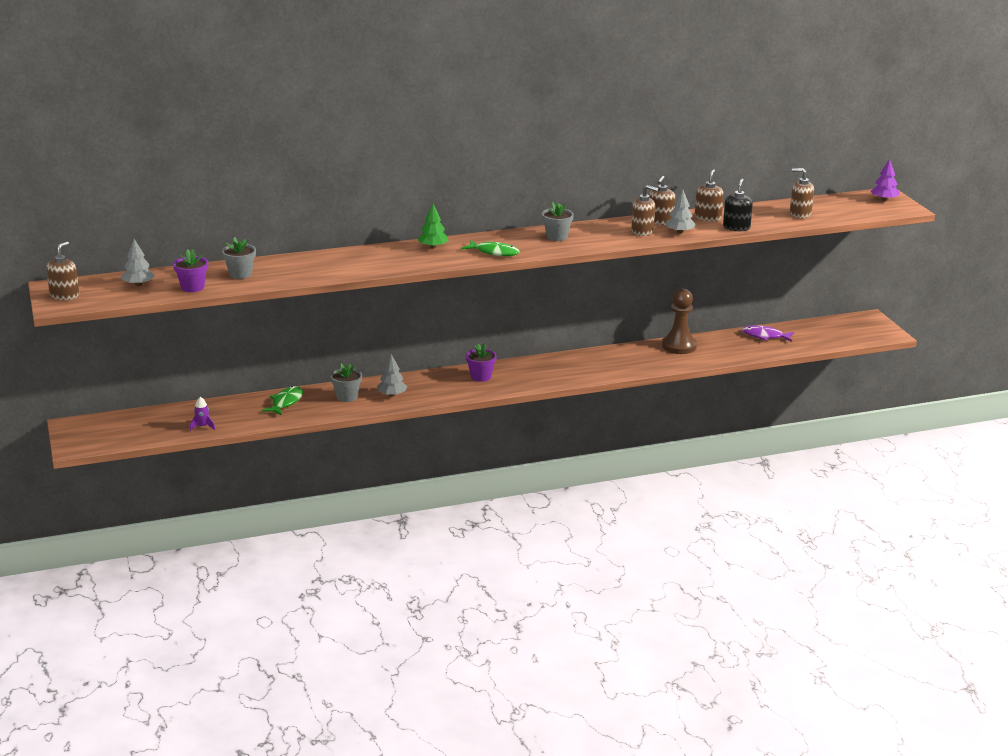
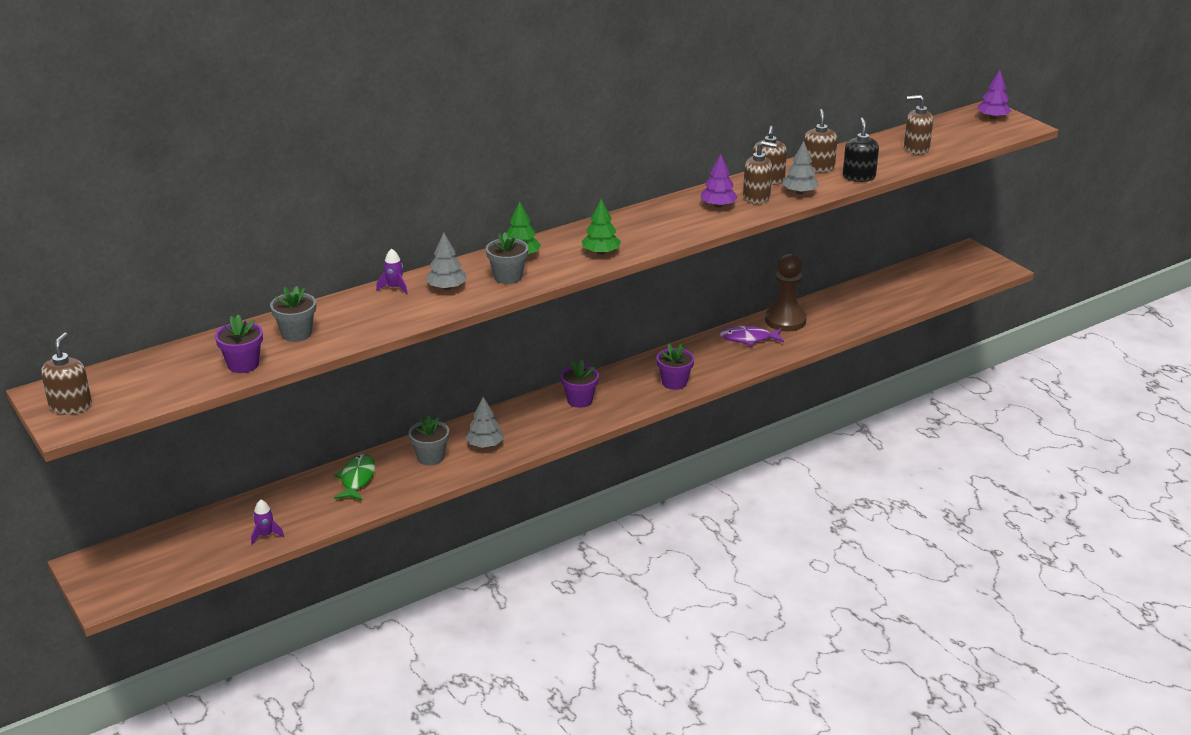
camera: 15 degrees left, 5 degrees up
grey tree [122,239,155,286] -> grey tree moved to [426,232,467,290]
green fish [462,240,520,256] -> green tree [581,199,621,255]
grey flower pot [542,202,574,241] -> grey flower pot moved to [486,232,528,284]
purple fish [742,325,794,342] -> purple fish moved to [720,326,784,346]
none -> purple rocket [376,249,408,295]
none -> purple flower pot [657,343,694,390]
none -> purple tree [700,154,738,208]

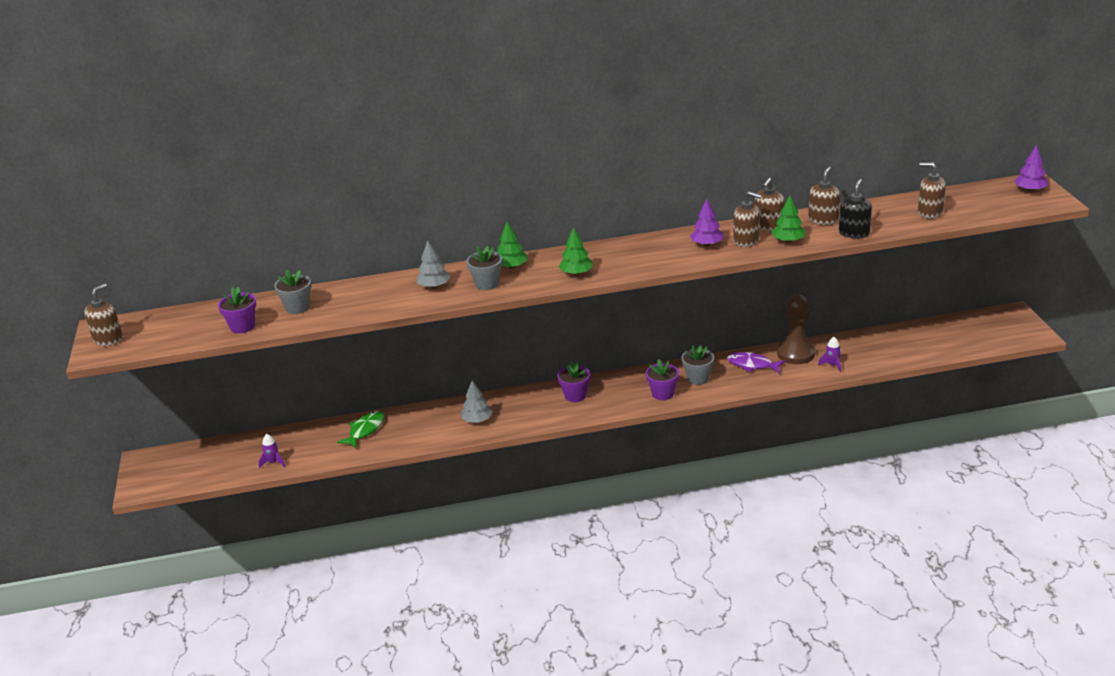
camera: 25 degrees right, 0 degrees up
purple rocket [376,249,408,295] -> purple rocket moved to [818,337,841,372]
grey flower pot [409,415,449,466] -> grey flower pot moved to [681,344,714,385]
grey tree [782,141,819,194] -> green tree [772,196,806,243]

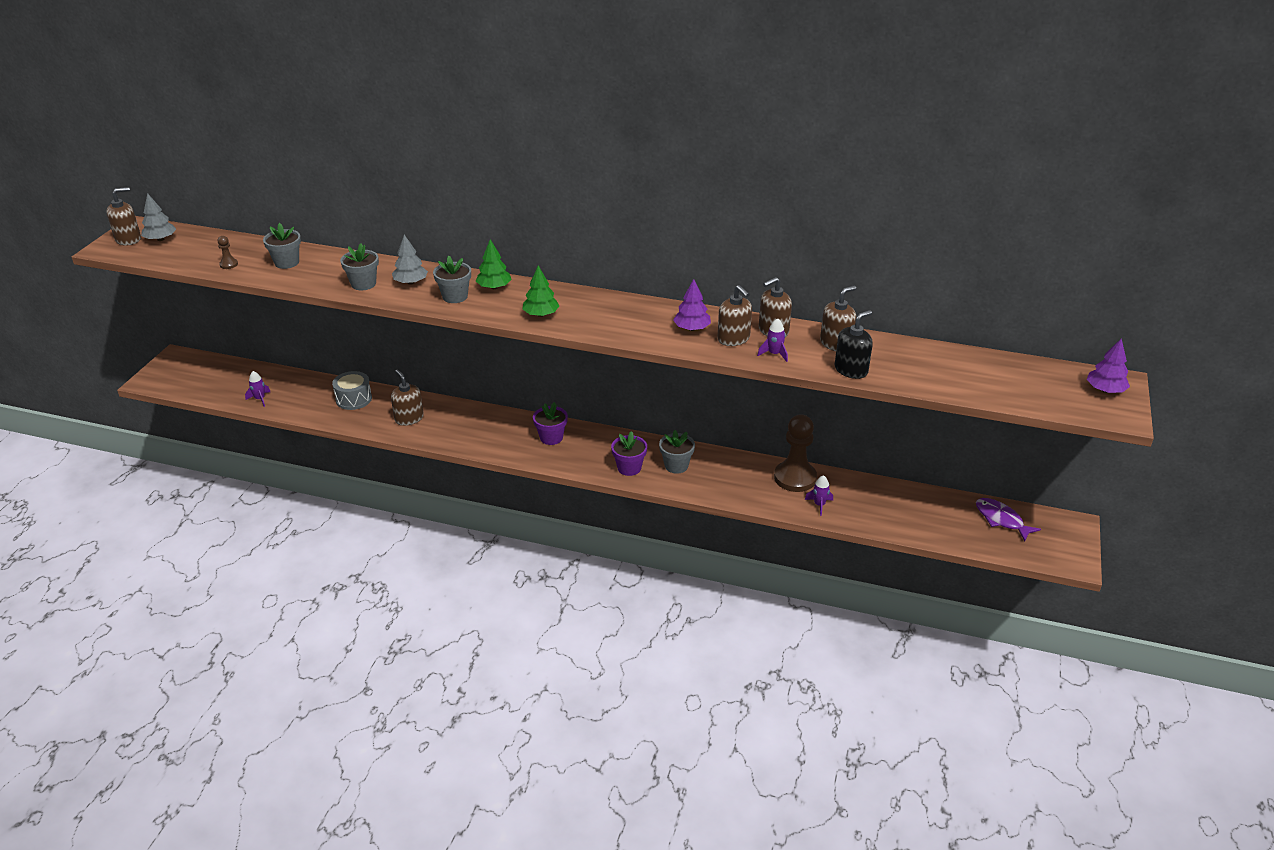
camera: 25 degrees right, 5 degrees up
purple flower pot [218,287,256,333] -> brown pawn [218,236,238,269]
green fish [337,411,385,448] -> grey drum [332,371,372,410]
grey tree [461,380,493,422] -> grey tree moved to [141,193,176,241]
purple fish [727,352,786,373] -> purple fish moved to [976,498,1041,541]
green tree [772,196,806,243] -> purple rocket [757,318,788,362]
brown soap dispenser [918,163,946,218] -> brown soap dispenser moved to [391,369,424,426]
none -> grey flower pot [340,243,379,290]

